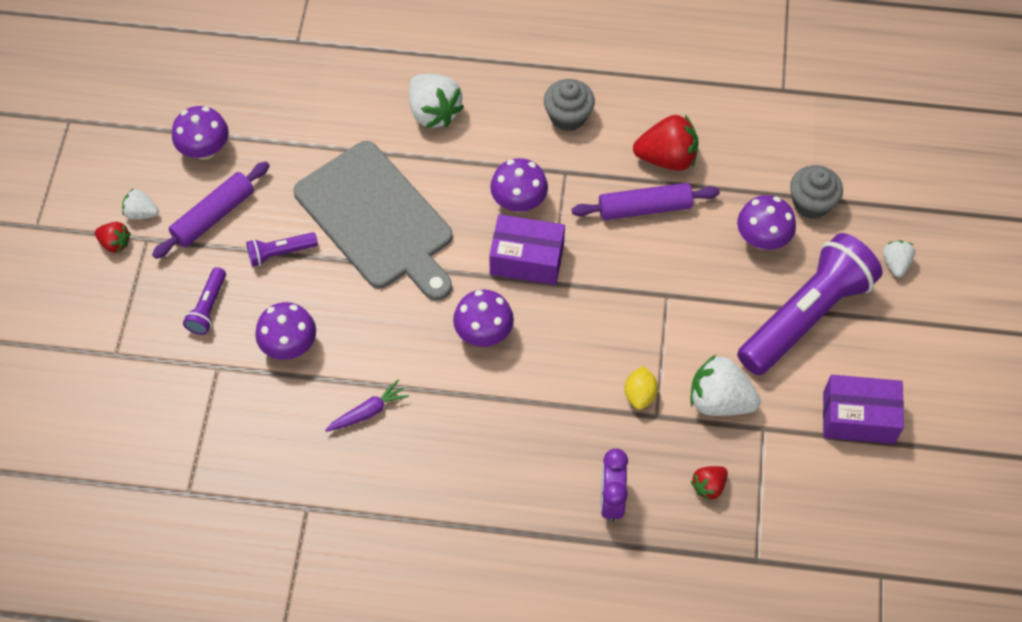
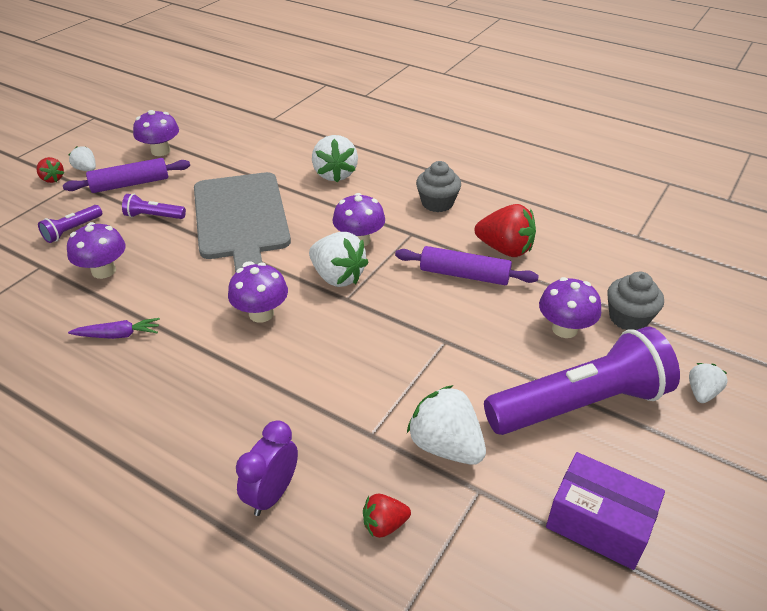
camera: 25 degrees right, 20 degrees down
purple box [489,214,565,285] -> white strawberry [309,232,369,287]
yellow lemon [625,366,658,410] -> none

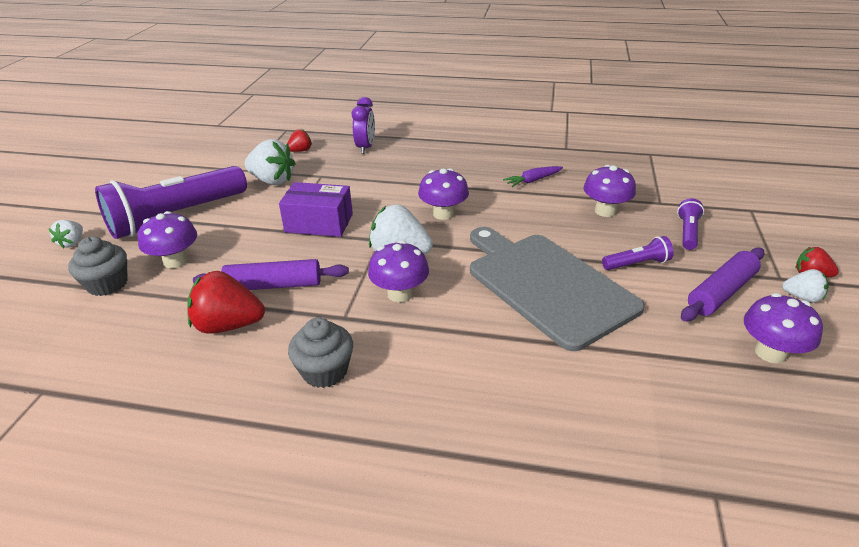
camera: 160 degrees right, 5 degrees down
white strawberry [312,135,358,182] -> none
purple box [546,452,665,570] -> purple box moved to [279,182,353,237]

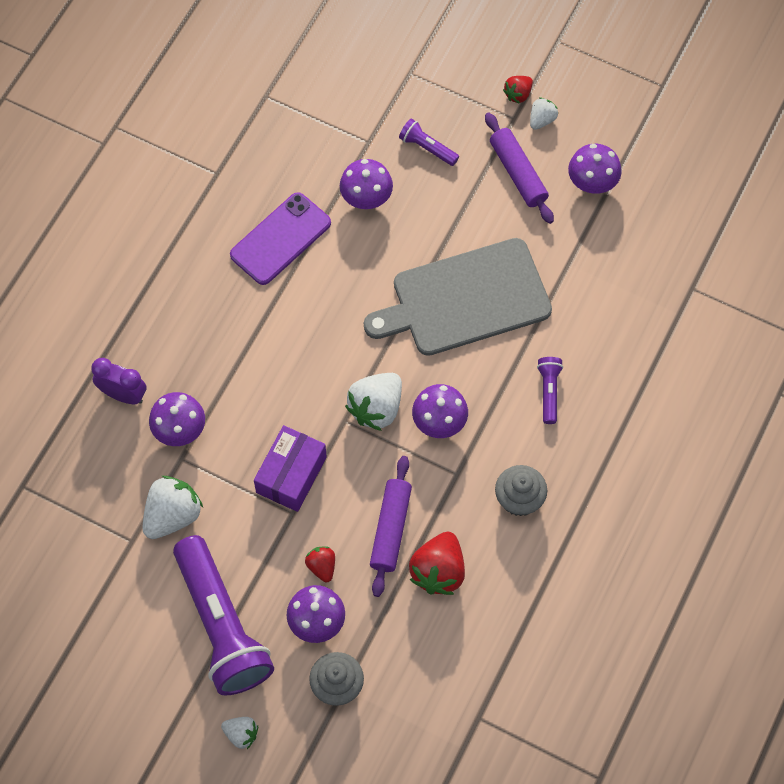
camera: 75 degrees left, 30 degrees up
red strawberry [287,129,312,152] -> red strawberry moved to [305,547,335,582]
purple mushroom [418,168,469,220] -> purple mushroom moved to [149,392,205,446]
purple carrot [503,166,563,187] -> purple phone [230,192,331,285]
purple flashlight [602,236,674,270] -> purple flashlight moved to [537,357,563,424]

